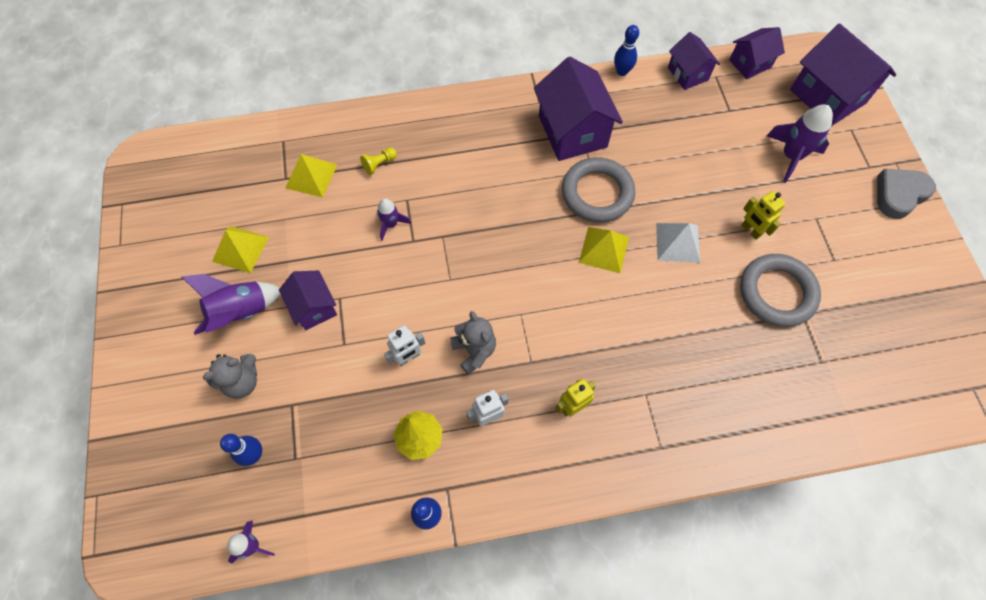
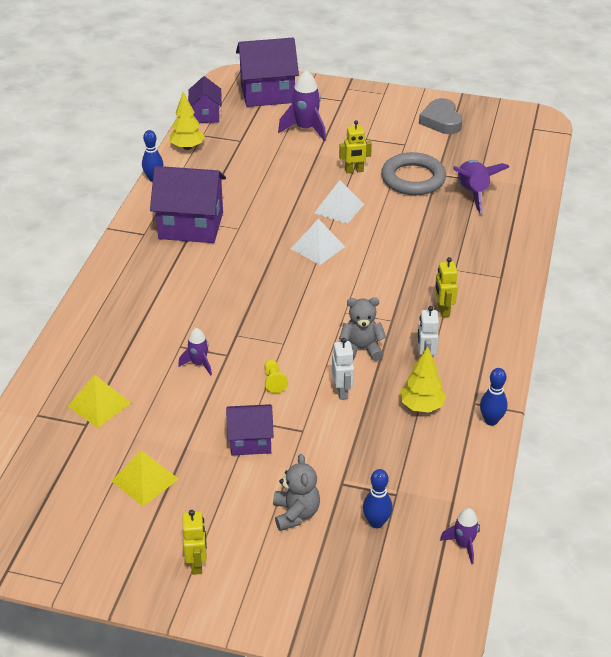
camera: 65 degrees left, 25 degrees down
purple rocket [181,274,280,335] -> purple rocket moved to [453,160,509,214]
yellow pawn [360,148,397,175] -> yellow pawn moved to [264,359,288,394]
grey ring [562,157,635,223] -> none
yellow pyramid [579,227,629,274] -> white pyramid [291,219,345,265]
purple house [668,32,720,90] -> yellow tree [169,92,205,150]
grey heart [877,169,936,219] -> grey heart moved to [419,98,463,134]
none -> yellow robot [182,510,207,575]

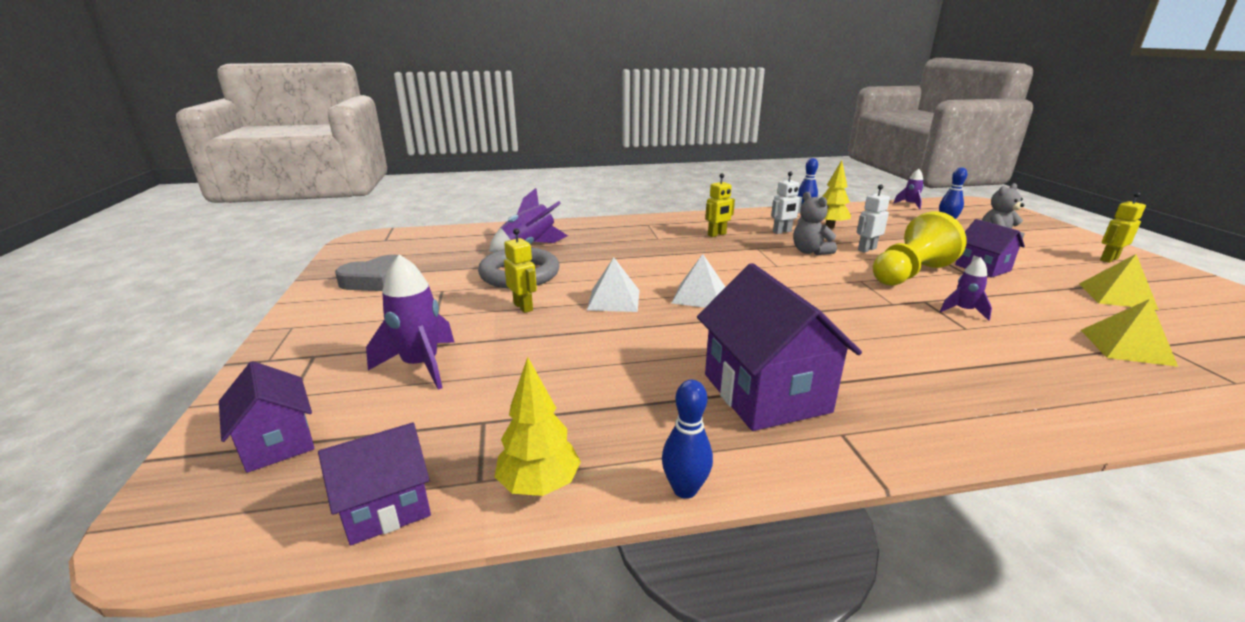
camera: 115 degrees left, 15 degrees down
purple house [236,38,299,107] -> purple house [219,361,315,473], size x0.58
yellow pawn [264,359,288,394] -> yellow pawn [873,211,967,286], size x2.48

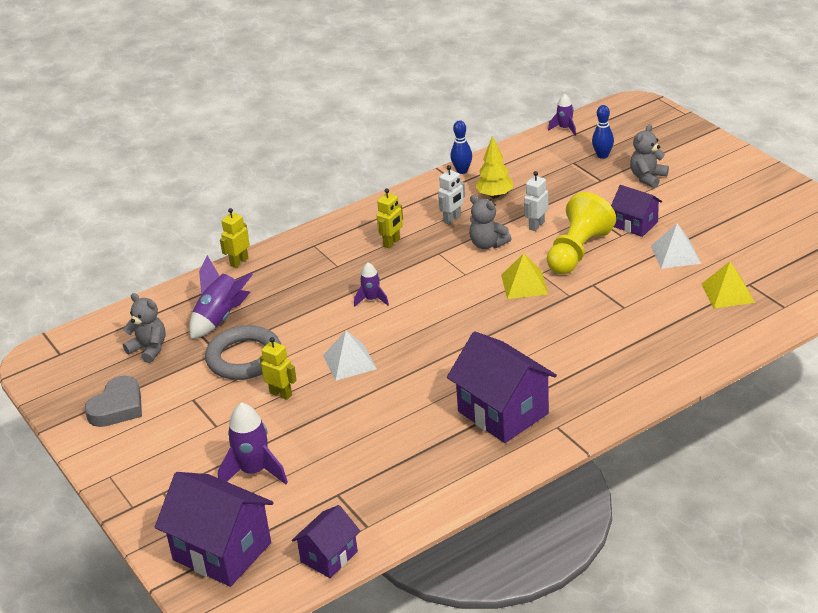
camera: 20 degrees left, 10 degrees up
purple house [219,361,315,473] -> purple house [155,472,274,587], size x1.74
yellow tree [495,357,581,496] -> none
blue bowling pin [662,380,713,499] -> none
white pyramid [672,254,725,308] -> white pyramid moved to [651,223,701,269]
purple rocket [940,257,992,321] -> purple rocket moved to [354,262,389,307]
yellow pyramid [1079,254,1159,310] -> yellow pyramid moved to [501,253,548,299]
yellow robot [1100,192,1146,263] -> yellow robot moved to [220,208,250,268]
none -> grey teddy bear [123,293,166,363]

